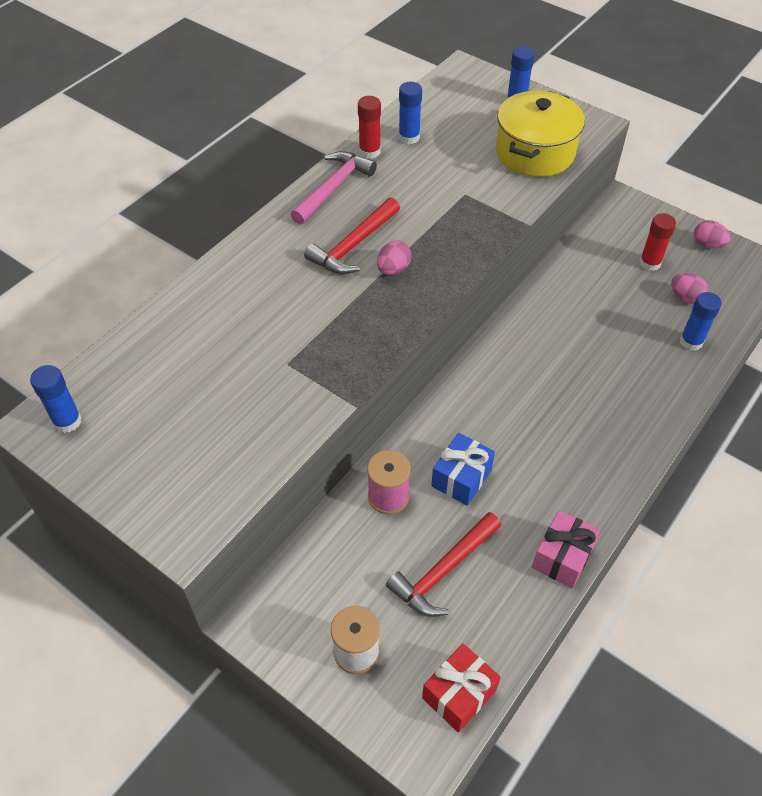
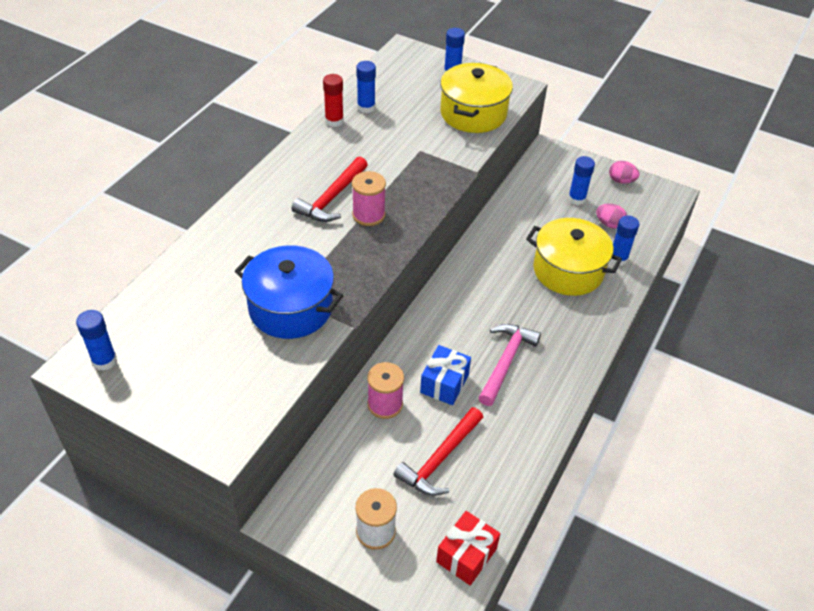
camera: 10 degrees left, 5 degrees down
pink hammer [290,151,377,224] -> pink hammer moved to [479,324,541,406]
pink egg [377,241,412,275] -> pink spool [352,171,386,226]
pink gift [532,510,600,588] -> none
red glue stick [639,213,676,271] -> blue glue stick [568,156,595,205]
none -> blue pot [235,245,343,339]
none -> yellow pot [526,218,622,296]

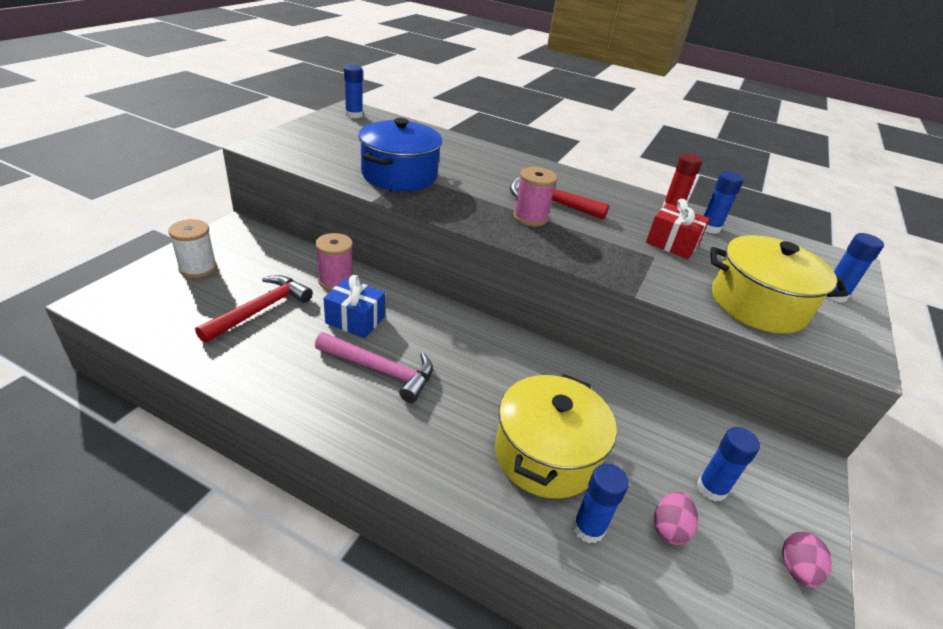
camera: 85 degrees right, 10 degrees down
red hammer [393,407,483,496] -> red hammer turned 90 degrees clockwise [195,275,313,343]
red gift [436,511,500,585] -> red gift moved to [646,199,710,259]

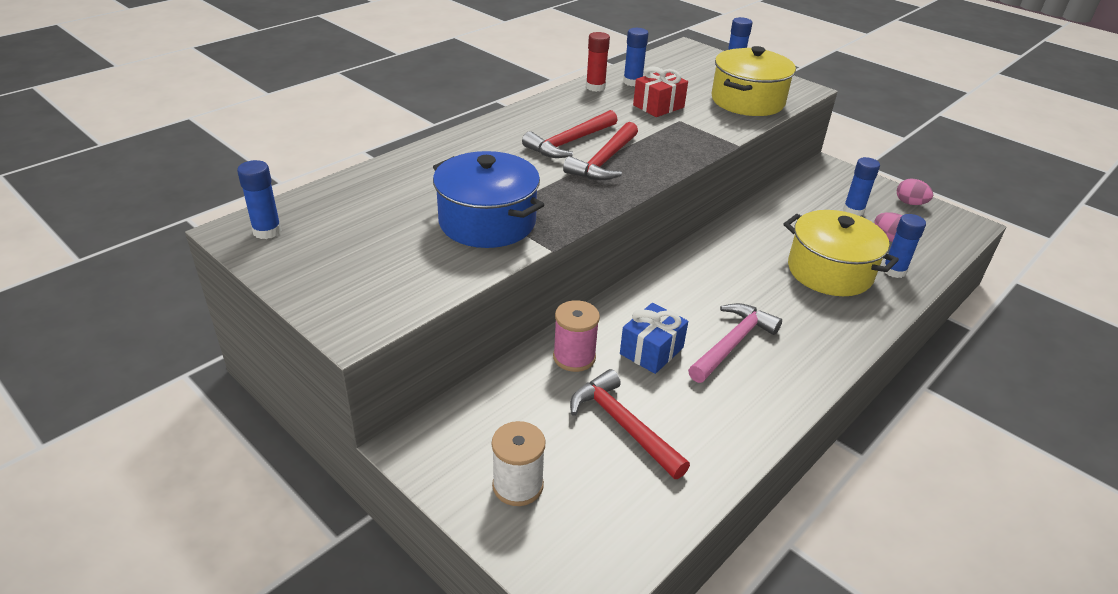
camera: 70 degrees left, 0 degrees up
pink spool [513,167,557,227] -> red hammer [563,122,638,180]

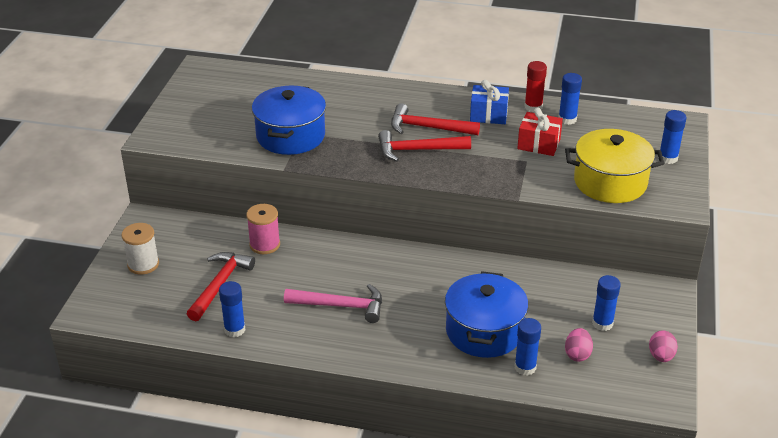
camera: 60 degrees right, 0 degrees up
blue glue stick [237,160,282,239] -> blue glue stick moved to [219,281,245,337]
blue gift [620,303,688,374] -> blue gift moved to [470,80,509,124]
yellow pot [784,210,899,296] -> blue pot [445,271,528,358]

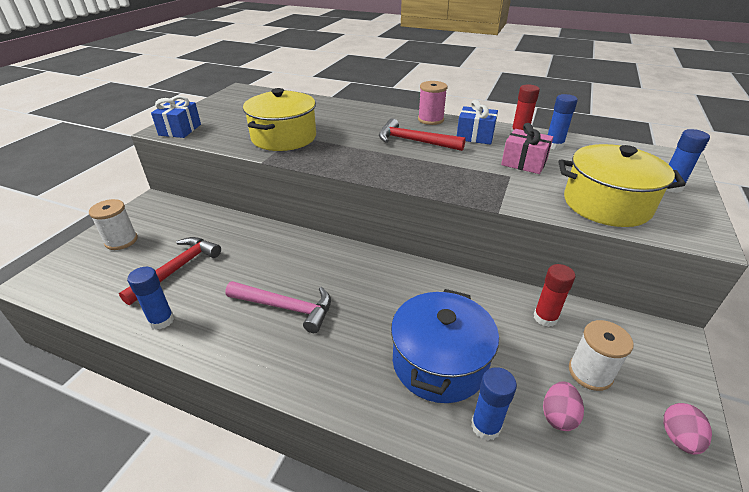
camera: 10 degrees right, 0 degrees up
pink spool [246,204,280,254] -> pink spool moved to [418,81,447,125]
blue pot [252,85,326,155] -> yellow pot [243,88,316,151]
red hammer [378,130,471,162] -> none
red gift [517,108,563,156] -> pink gift [501,123,553,174]
blue glue stick [592,275,621,331] -> white spool [569,320,634,391]
none -> blue gift [151,96,201,138]
none -> red glue stick [534,264,575,327]

